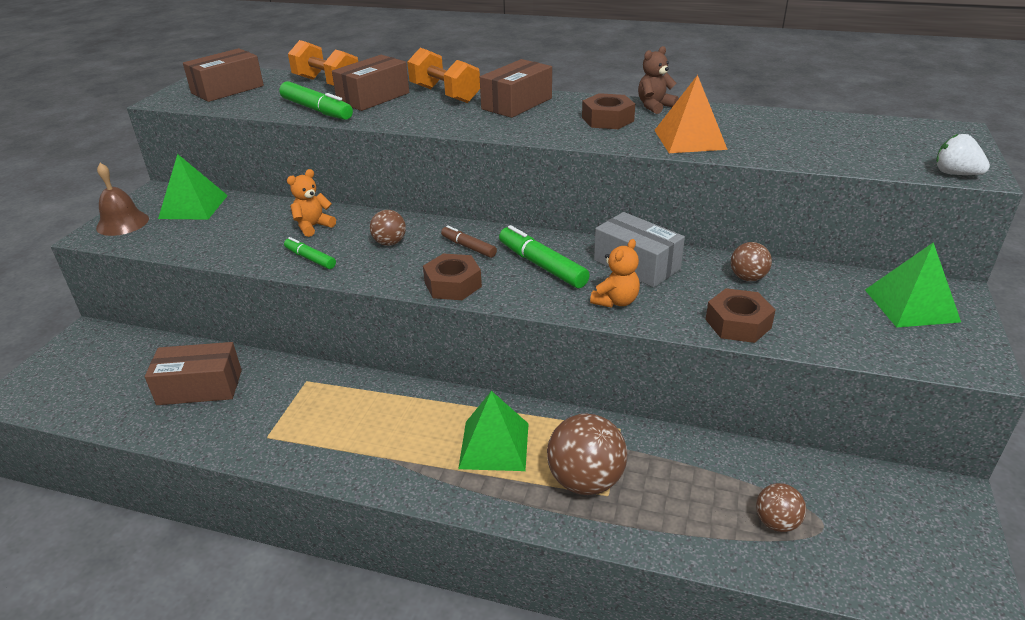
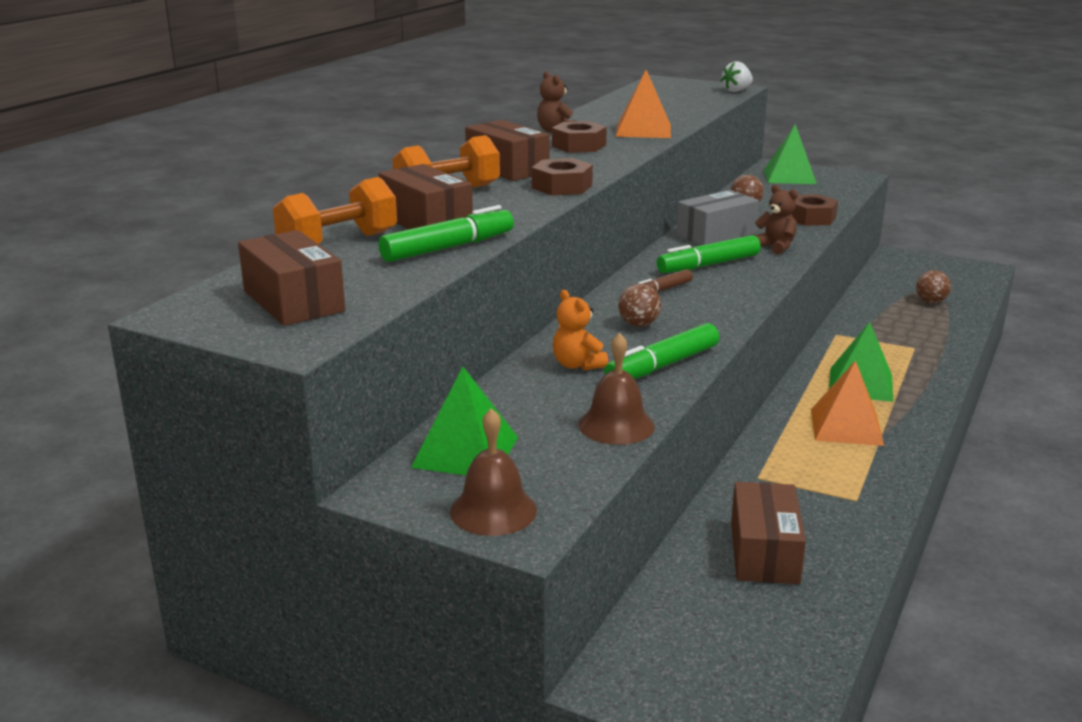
camera: 80 degrees left, 10 degrees down
green marker [284,237,336,269] -> green marker [604,323,719,379], size x1.65
brown nut [423,253,482,300] -> brown nut moved to [532,158,593,195]
brown ball [547,413,627,495] -> none
orange teddy bear [590,239,640,308] -> brown teddy bear [754,185,798,254]
none -> brown bell [578,333,655,445]
none -> orange pyramid [811,360,884,446]

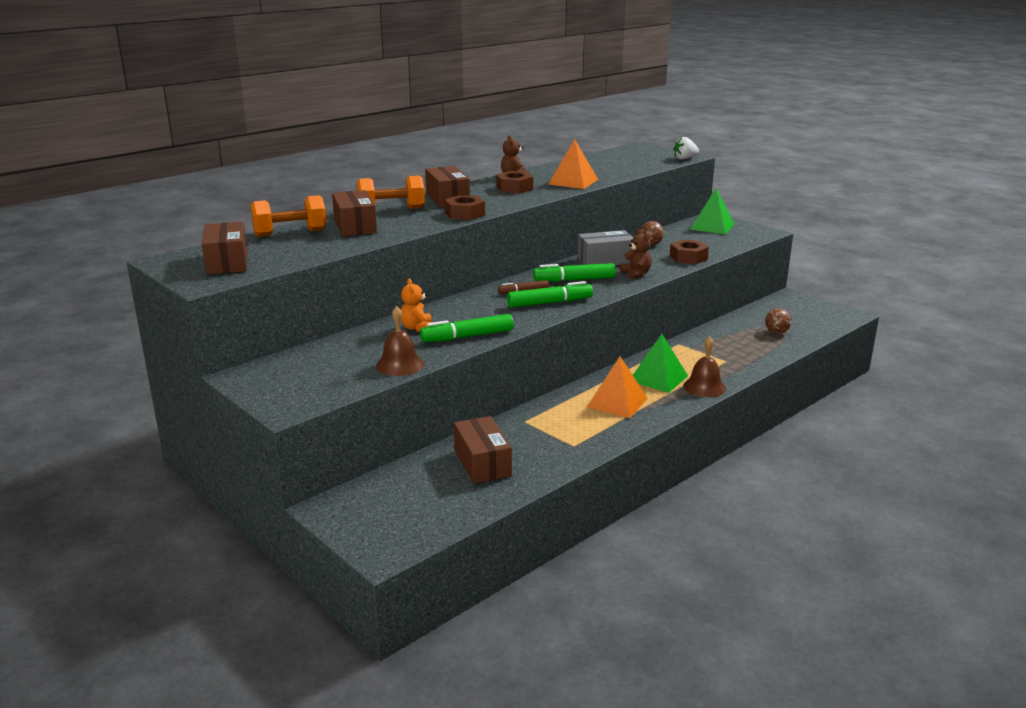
camera: 20 degrees right, 0 degrees up
green marker [378,205,514,262] -> green marker moved to [507,281,593,308]
green pyramid [411,367,518,476] -> none
brown bell [450,408,537,536] -> brown bell moved to [683,336,726,397]
brown ball [618,284,661,327] -> none
brown box [731,482,806,584] -> brown box turned 45 degrees counterclockwise [454,416,512,483]

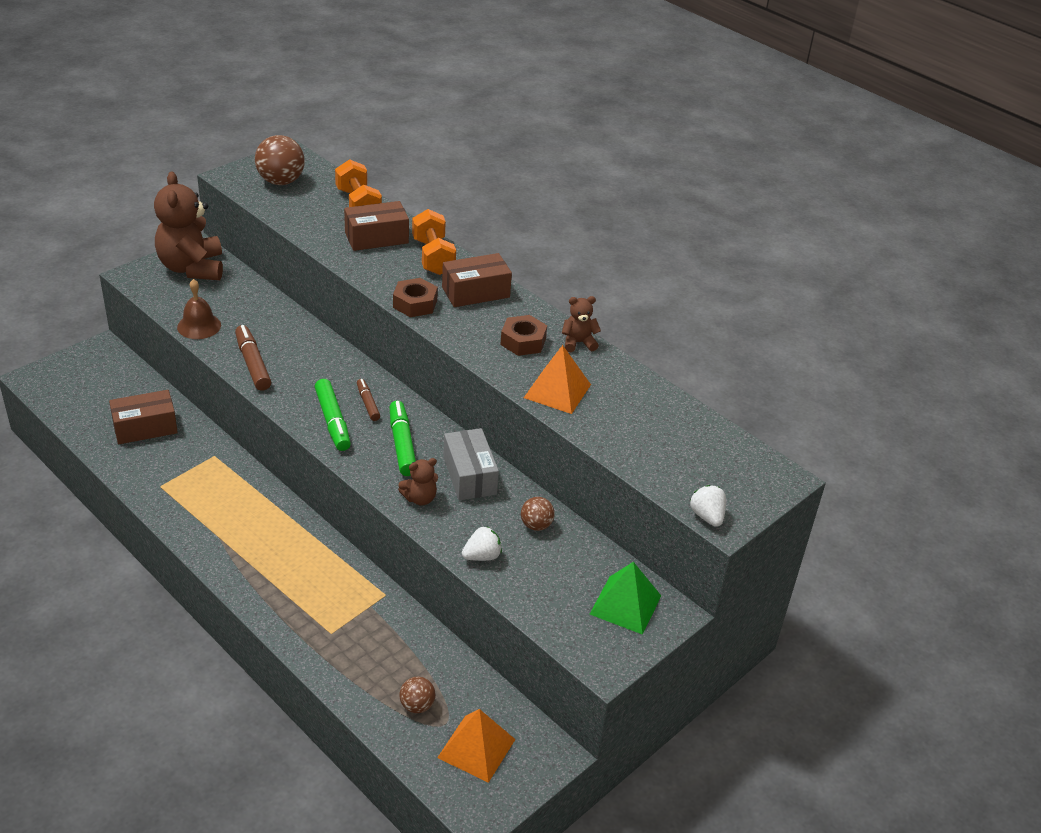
camera: 85 degrees right, 15 degrees up
brown box [202,222,247,274] -> brown ball [255,135,305,185]
orange teddy bear [401,278,433,332] -> none
green marker [420,314,514,342] -> brown marker [235,325,271,391]
orange pyramid [587,356,648,418] -> orange pyramid moved to [437,709,516,783]
green pyramid [633,334,688,393] -> none
brown nut [670,240,709,264] -> white strawberry [462,526,502,561]
brown bell [683,336,726,397] -> none
none -> brown teddy bear [154,171,223,280]

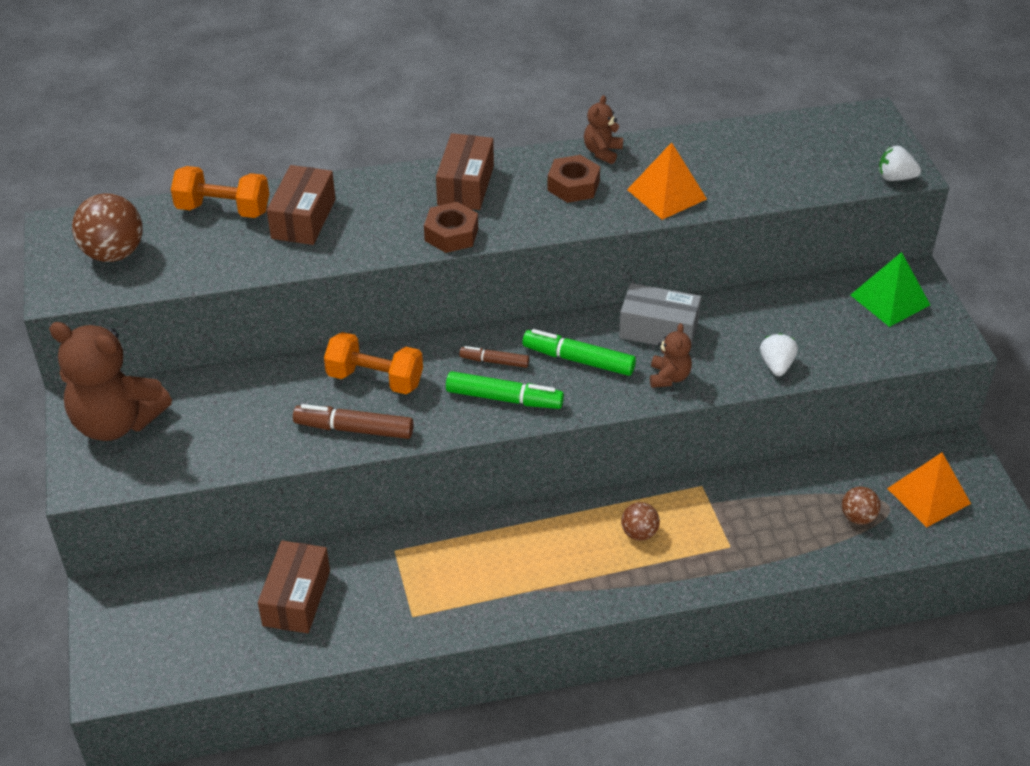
camera: 55 degrees left, 5 degrees up
brown bell [177,279,221,339] -> none
orange dumbbell [412,209,456,275] -> orange dumbbell moved to [324,332,423,394]
brown ball [521,497,555,531] -> brown ball moved to [621,502,660,541]

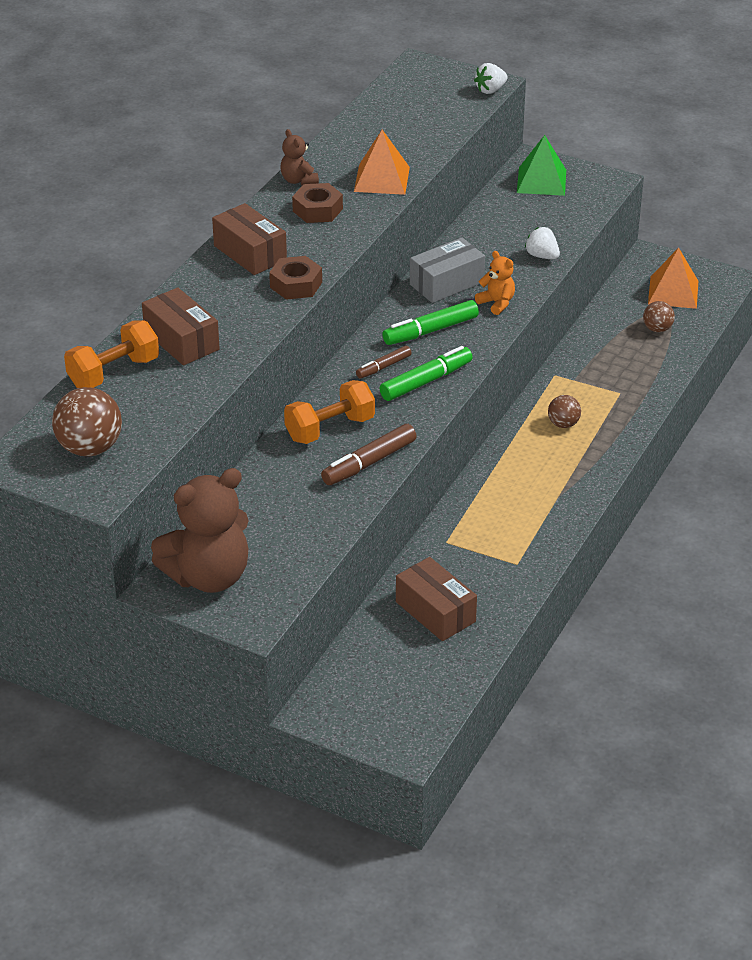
camera: 50 degrees left, 5 degrees down
brown teddy bear [650,323,692,388] -> orange teddy bear [475,251,515,315]

